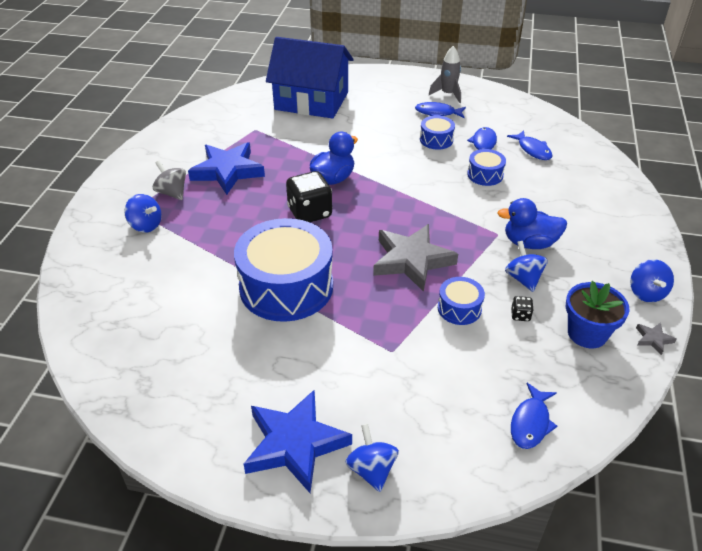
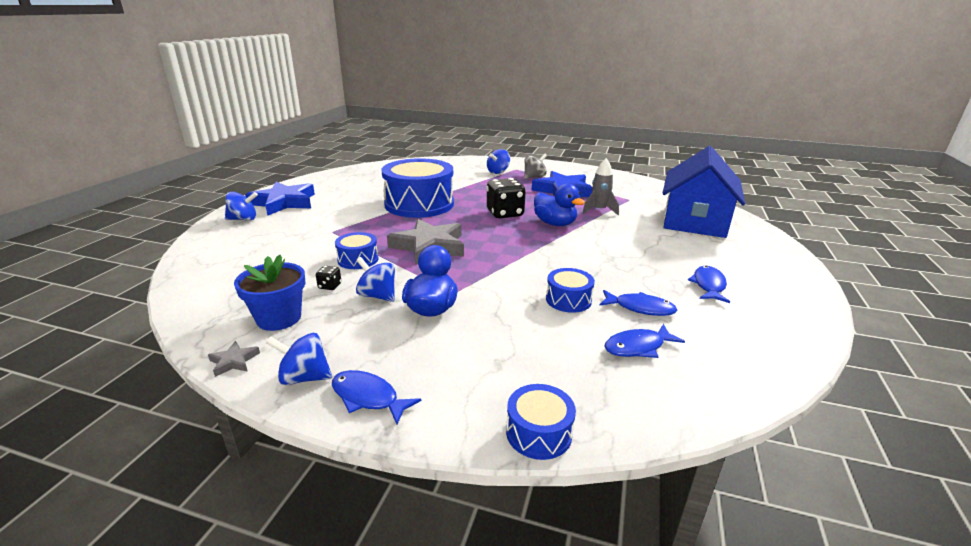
camera: 95 degrees right, 15 degrees down
blue drum [420,116,455,150] -> blue drum moved to [506,384,576,460]
grey rocket [429,46,461,103] -> grey rocket moved to [582,158,619,215]
blue spinning top [505,241,548,292] -> blue spinning top turned 135 degrees counterclockwise [356,257,395,302]
blue fish [511,383,557,449] -> blue fish moved to [332,370,421,424]

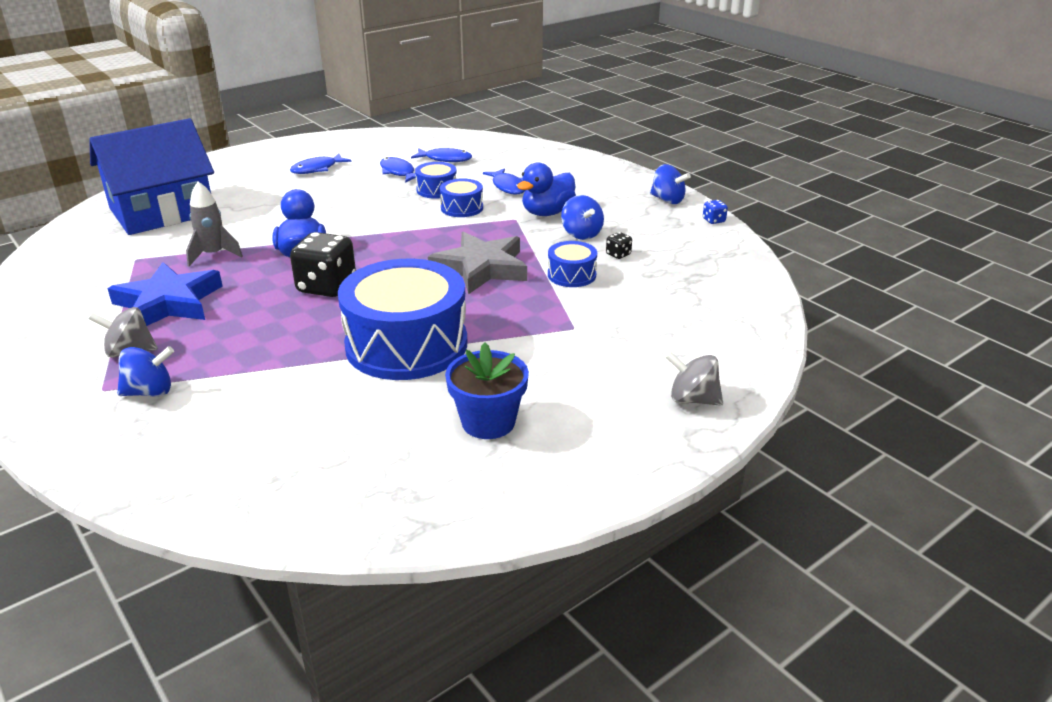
camera: 145 degrees left, 5 degrees up
grey star [208,341,260,377] -> blue dice [703,200,728,224]
blue spinning top [225,192,258,221] -> grey spinning top [666,352,723,406]
blue flower pot [234,255,305,331] -> blue flower pot moved to [445,342,529,439]
blue star [245,182,315,215] -> none
blue fish [332,370,421,424] -> blue fish moved to [483,168,525,195]
blue drum [506,384,576,460] -> blue drum moved to [440,178,483,217]

